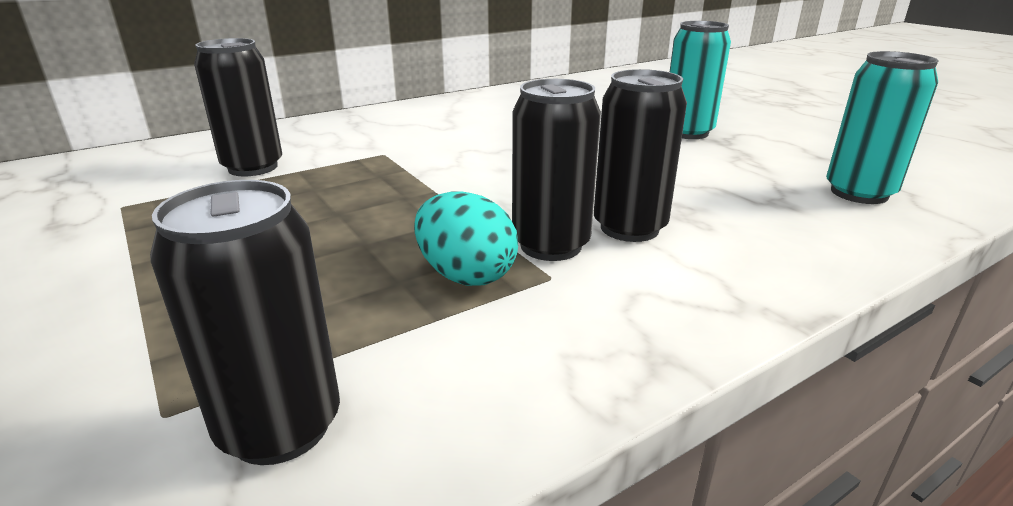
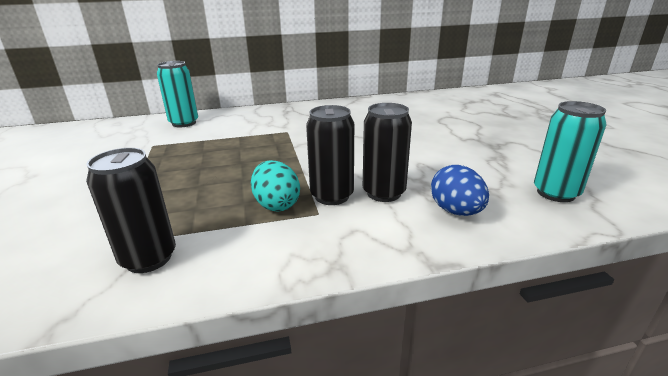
camera: 20 degrees right, 0 degrees up
black can [194,38,282,176] -> none
turquoise can [670,21,731,139] -> turquoise can moved to [157,61,198,127]
none -> blue egg [431,165,489,216]

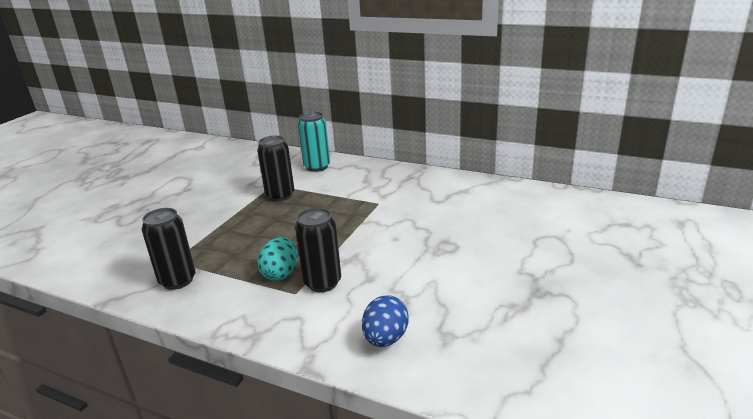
camera: 40 degrees right, 0 degrees up
black can [363,103,412,202] -> black can moved to [257,136,295,201]
turquoise can [534,101,607,202] -> none

